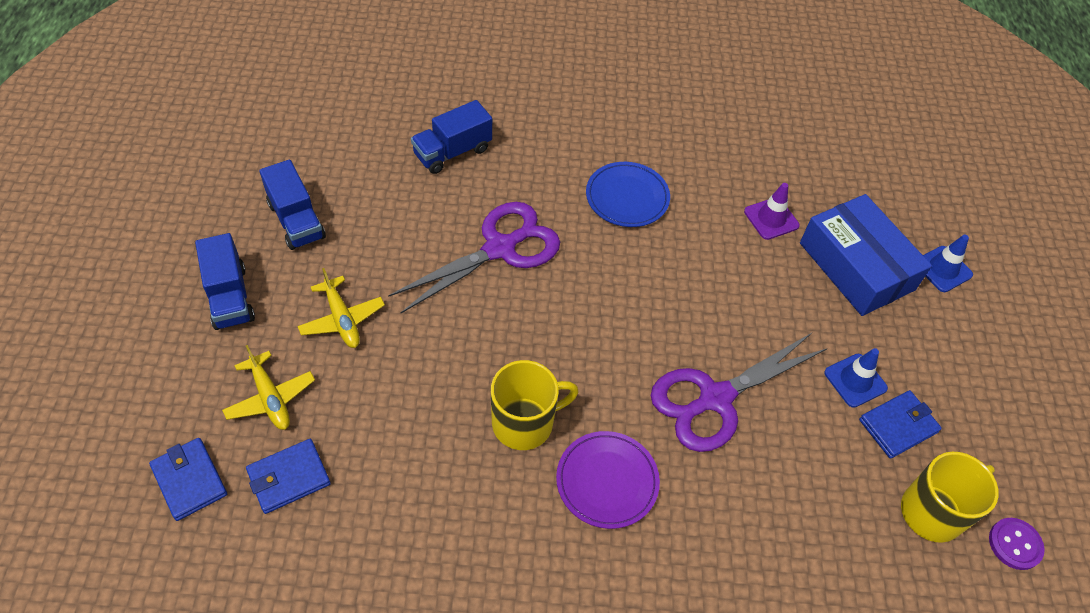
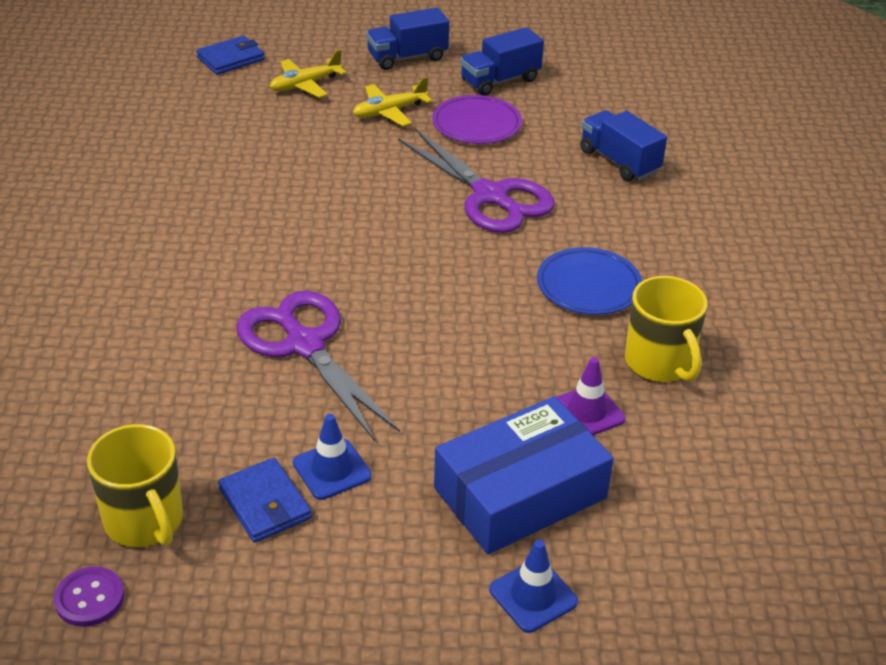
camera: 90 degrees right, 15 degrees down
blue wallet [246,439,331,514] -> none
yellow mug [491,360,579,450] -> yellow mug moved to [625,276,707,382]
purple plate [556,431,660,529] -> purple plate moved to [432,95,522,144]

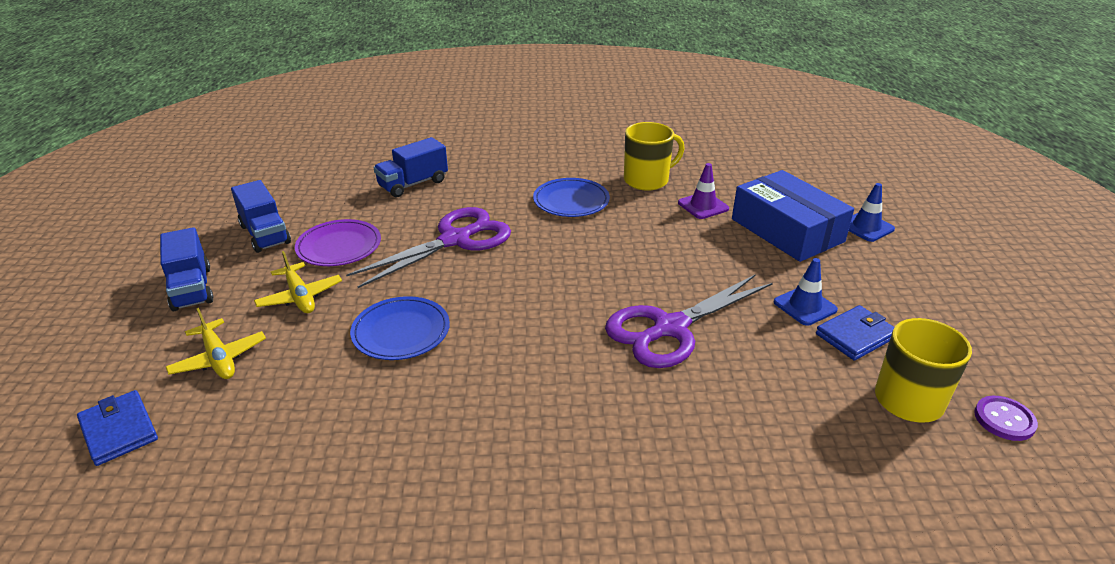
camera: 90 degrees left, 5 degrees down
none -> blue plate [350,296,450,360]

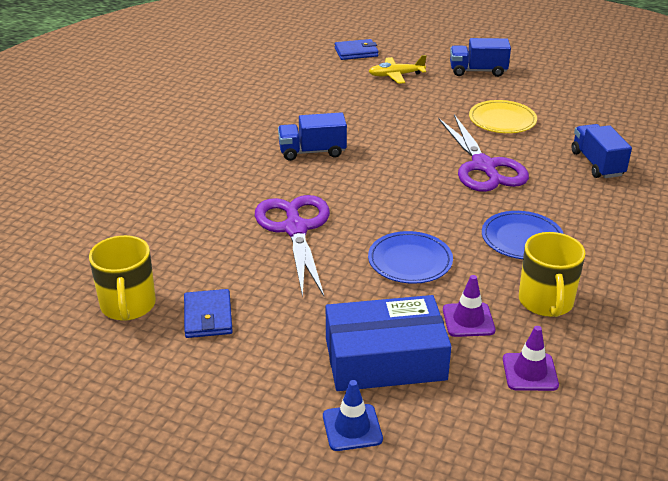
camera: 115 degrees right, 0 degrees up
blue truck [231,180,291,253] -> blue truck moved to [278,112,347,161]
yellow plane [254,251,342,313] -> none
purple plate [295,219,381,266] -> yellow plate [469,100,537,133]
blue plate [350,296,450,360] -> blue plate moved to [368,231,453,284]
blue traffic cone [774,258,838,326] -> none
purple button [974,396,1038,441] -> none
none -> purple traffic cone [503,326,559,391]

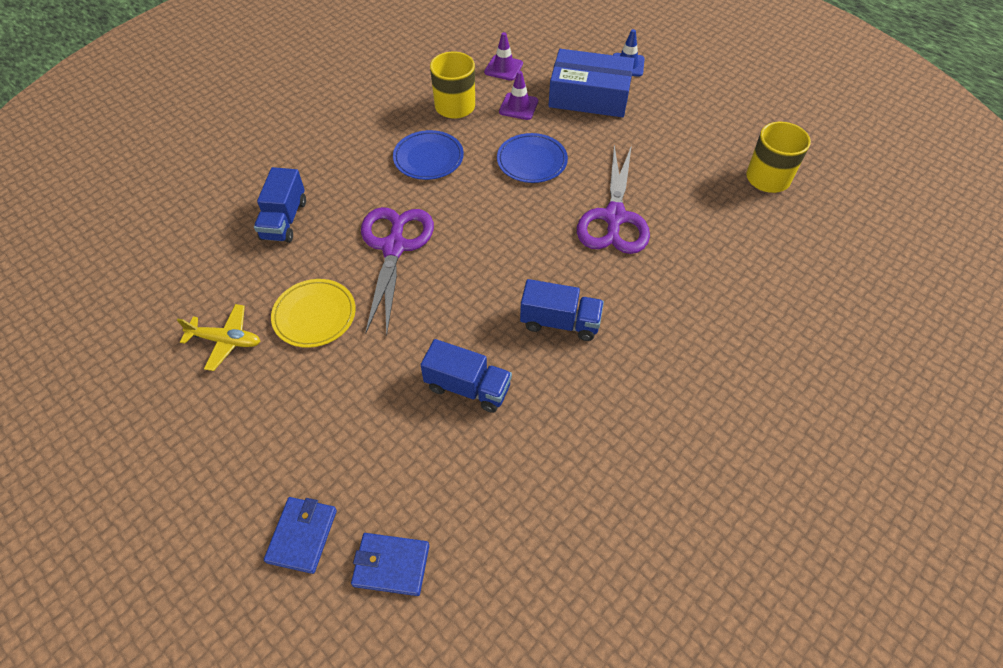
camera: 160 degrees left, 20 degrees up
blue wallet [184,289,233,338] -> blue wallet moved to [264,497,337,574]
yellow plane [368,55,427,84] -> yellow plane moved to [177,304,261,371]
blue truck [450,38,511,77] -> blue truck moved to [421,339,512,413]

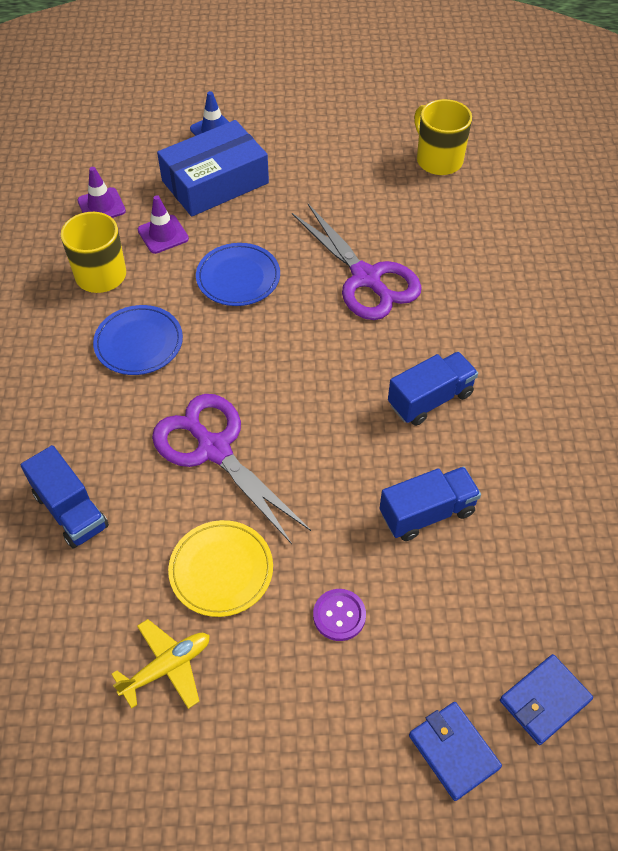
camera: 45 degrees left, 0 degrees up
none -> purple button [313,589,366,641]

